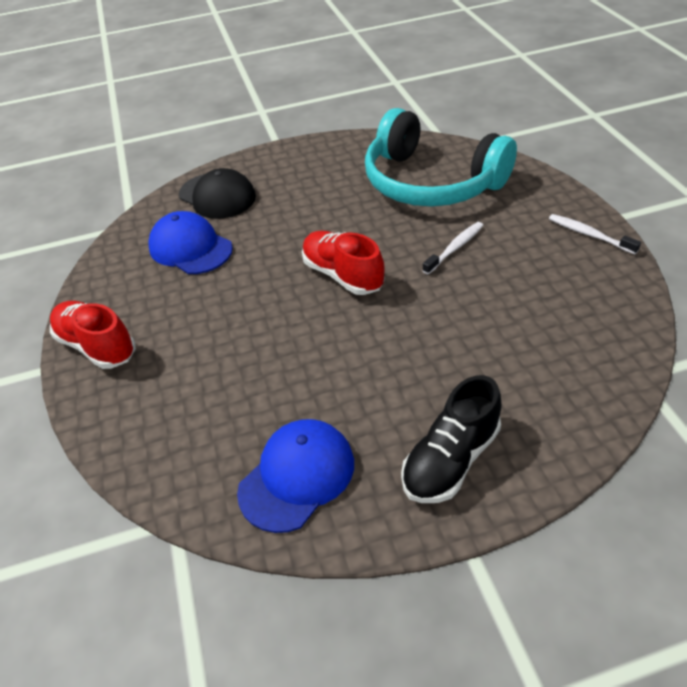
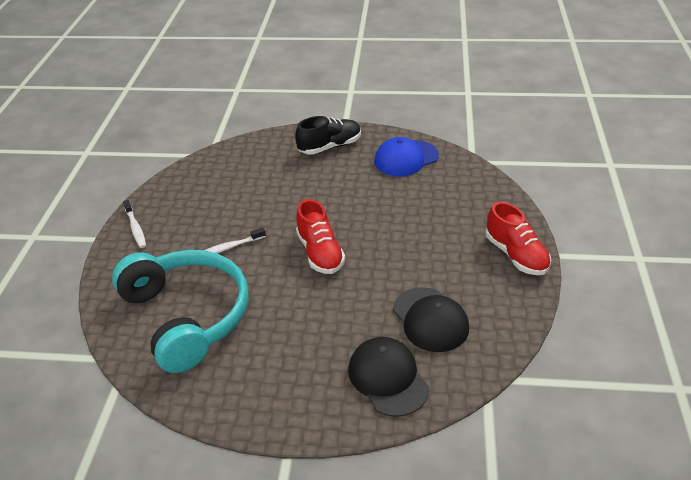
camera: 160 degrees left, 5 degrees down
blue cap [149,211,233,274] -> black cap [393,287,469,352]

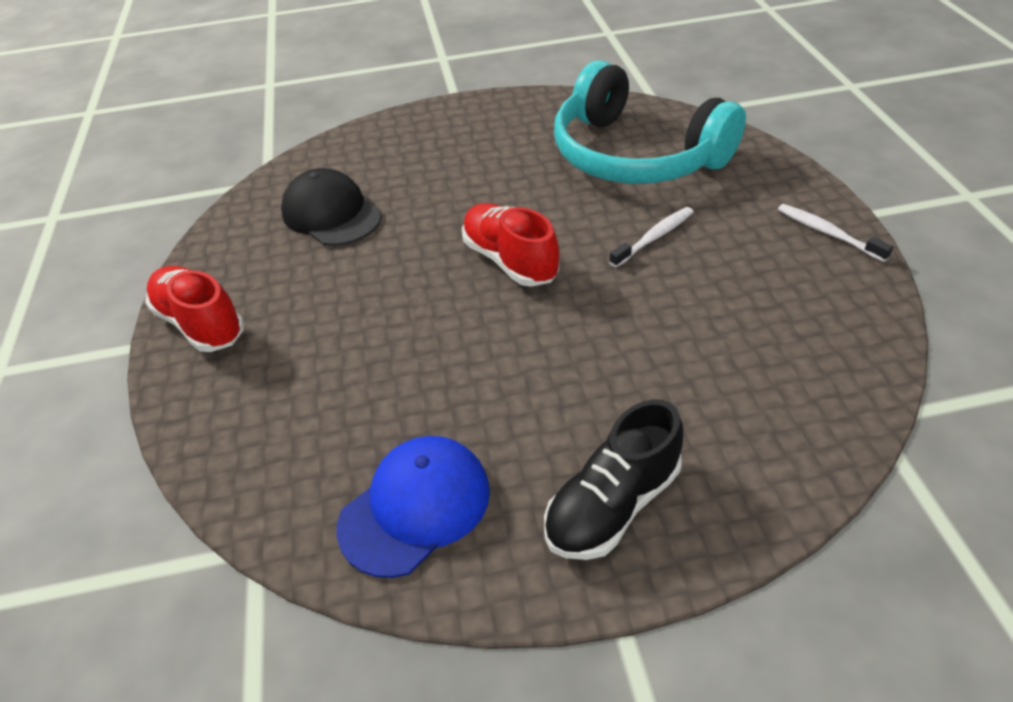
camera: 165 degrees right, 5 degrees up
black cap [348,337,429,417] -> none

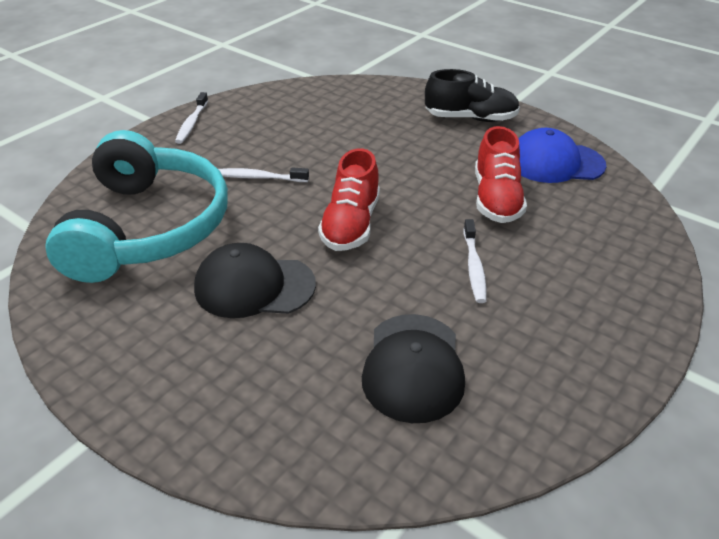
camera: 135 degrees left, 5 degrees down
red shoe [145,266,244,352] -> red shoe moved to [475,126,527,223]
none -> black cap [194,243,316,318]
none -> white toothbrush [464,219,487,303]

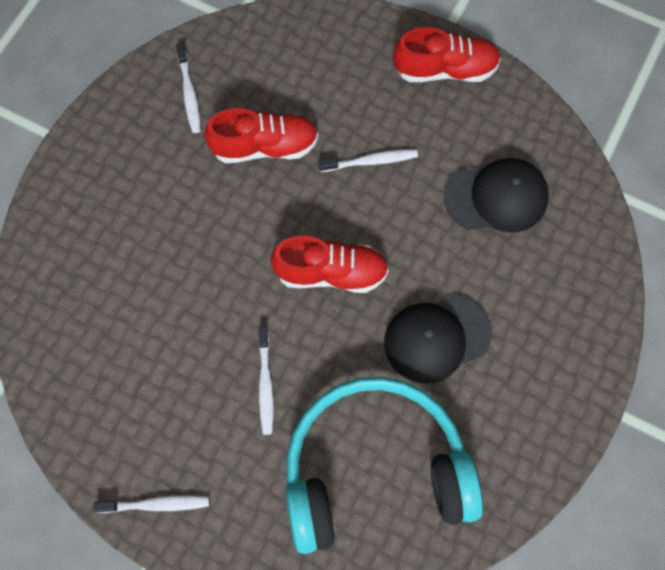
camera: 100 degrees left, 30 degrees up
black cap [194,243,316,318] -> black cap turned 75 degrees clockwise [384,294,492,383]
black shoe [425,69,520,122] -> none
blue cap [518,128,607,183] -> white toothbrush [176,43,201,133]
none -> red shoe [393,27,501,82]

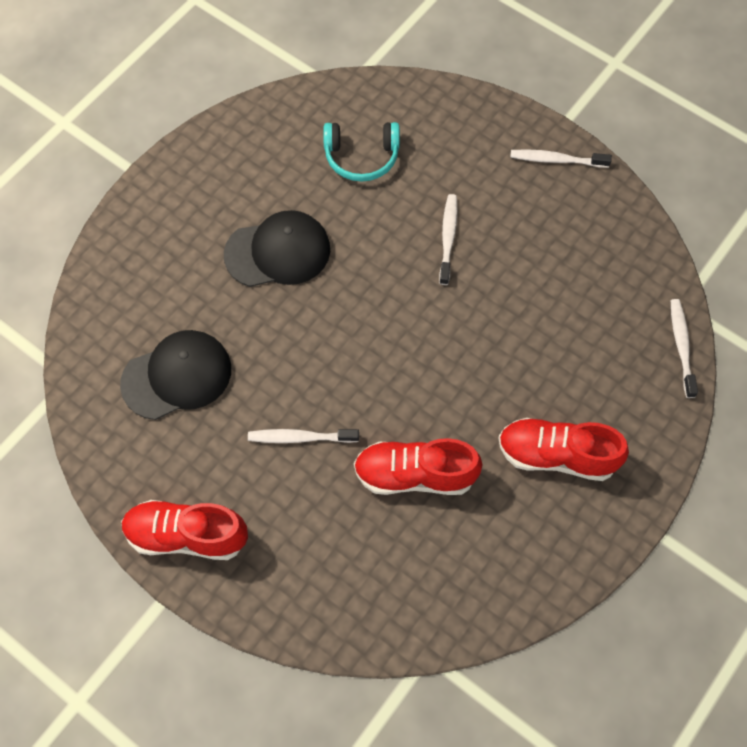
camera: 170 degrees left, 5 degrees down
white toothbrush [176,43,201,133] -> white toothbrush moved to [671,299,698,398]
red shoe [270,236,389,293] -> red shoe moved to [498,418,629,481]
turquoise headphones [286,377,483,554] -> turquoise headphones [323,122,400,182], size x0.47
black cap [444,158,549,232] -> black cap turned 150 degrees clockwise [120,330,231,420]

